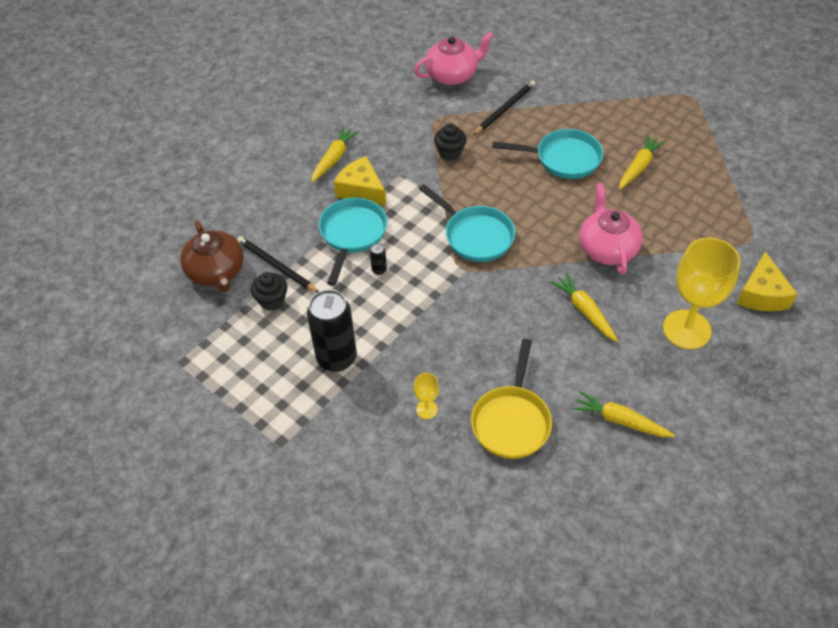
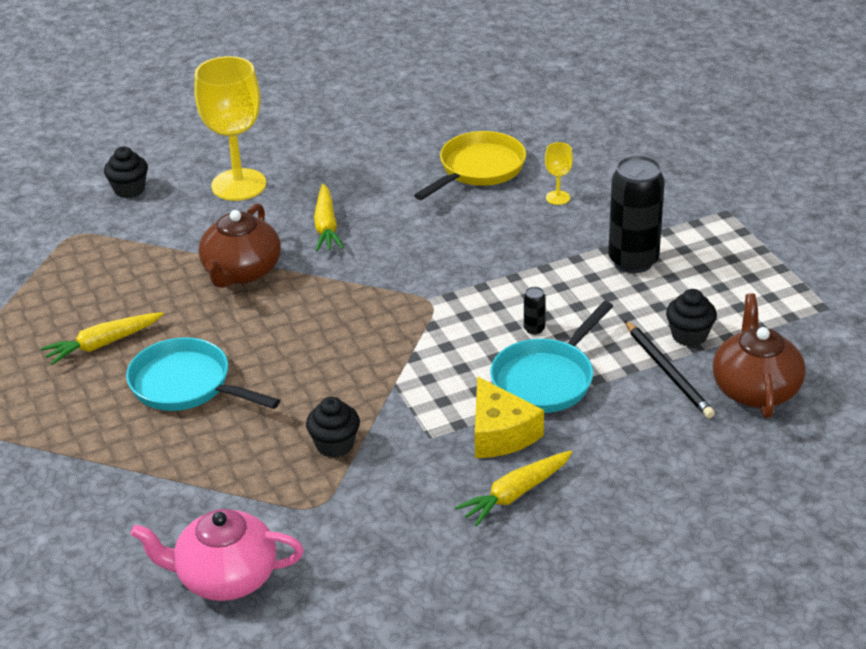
camera: 155 degrees left, 15 degrees down
turquoise pan [419,184,515,262] -> none
black pencil [473,81,535,135] -> none
yellow carrot [572,391,675,437] -> none
pink teapot [579,183,643,275] -> brown teapot [199,203,281,288]
yellow cheese [737,251,797,311] -> black cupcake [104,147,148,198]

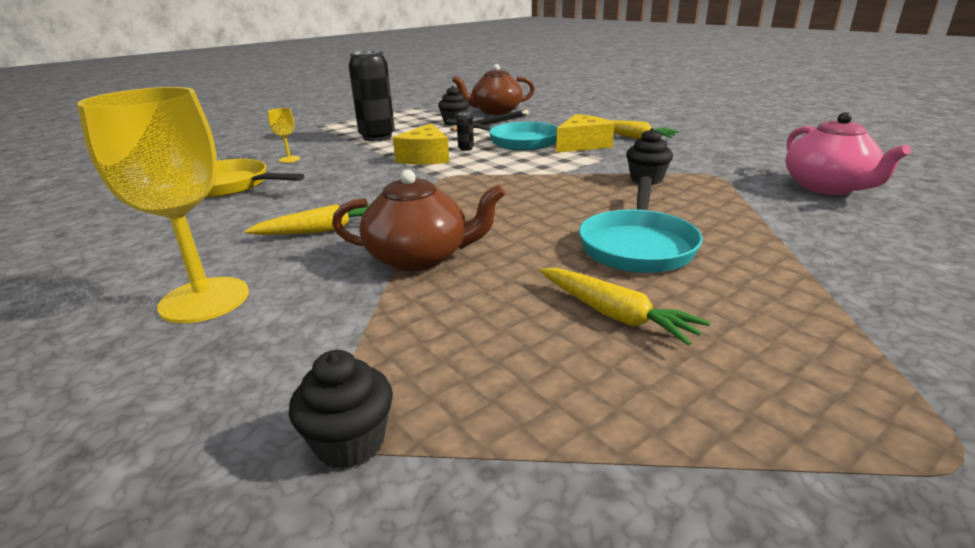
camera: 105 degrees left, 10 degrees down
black cupcake [104,147,148,198] -> black cupcake moved to [289,350,393,469]
none -> yellow cheese [393,123,449,164]

